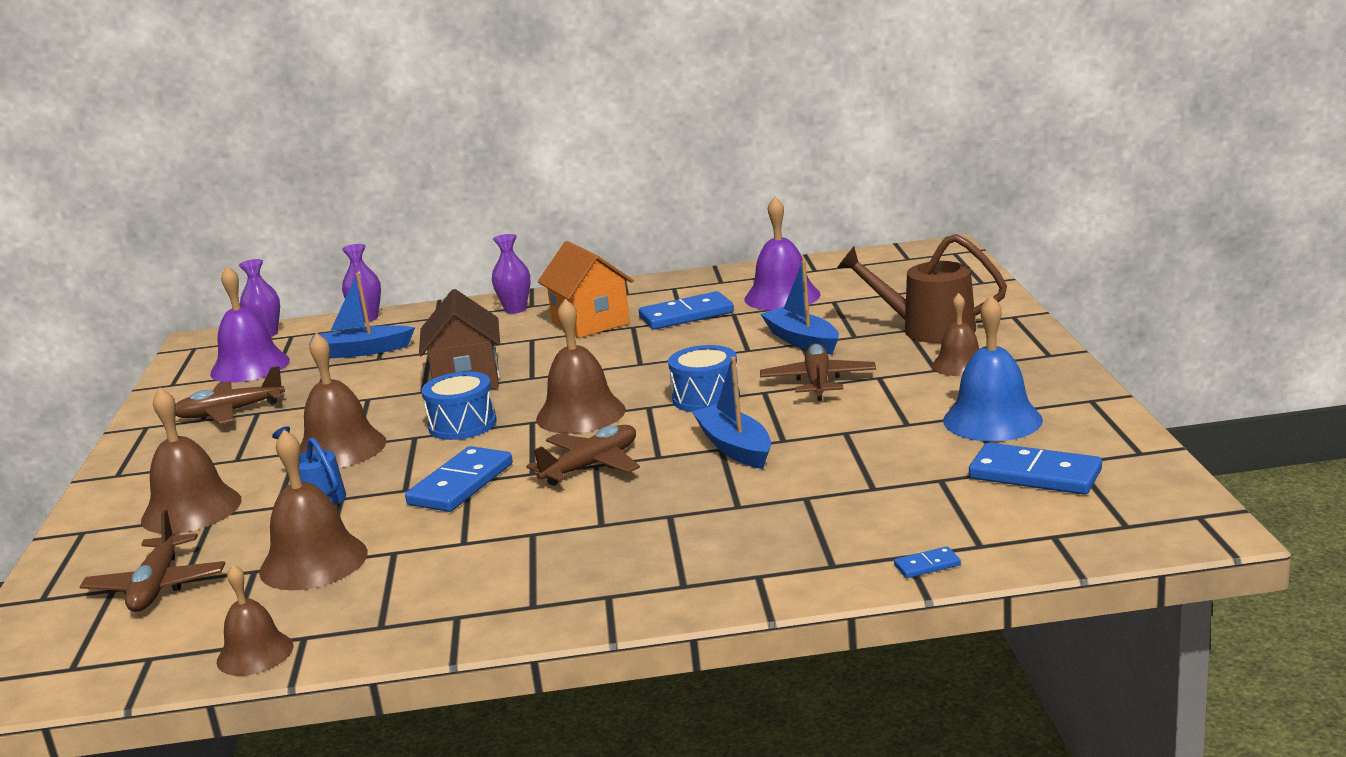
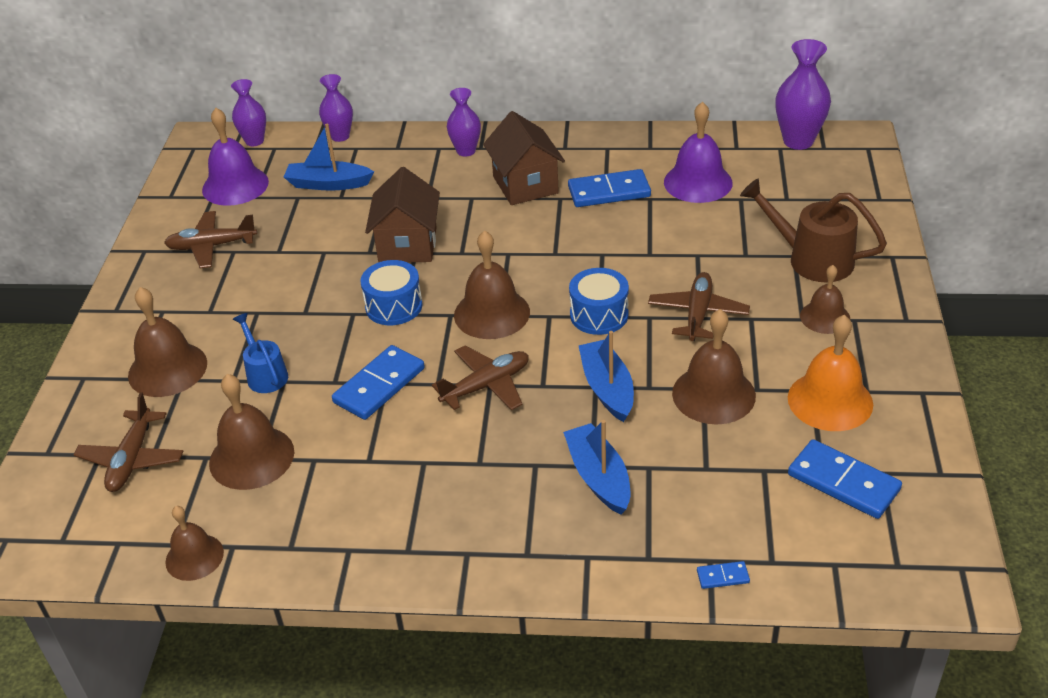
camera: 10 degrees right, 20 degrees up
brown bell [300,333,386,468] -> brown bell moved to [672,309,756,424]
orange house [538,241,634,338] -> brown house [483,111,565,205]
blue boat [761,260,839,355] -> blue boat moved to [563,420,631,515]
blue bell [943,295,1043,442] -> orange bell [788,315,873,431]
none -> purple vase [775,39,831,150]

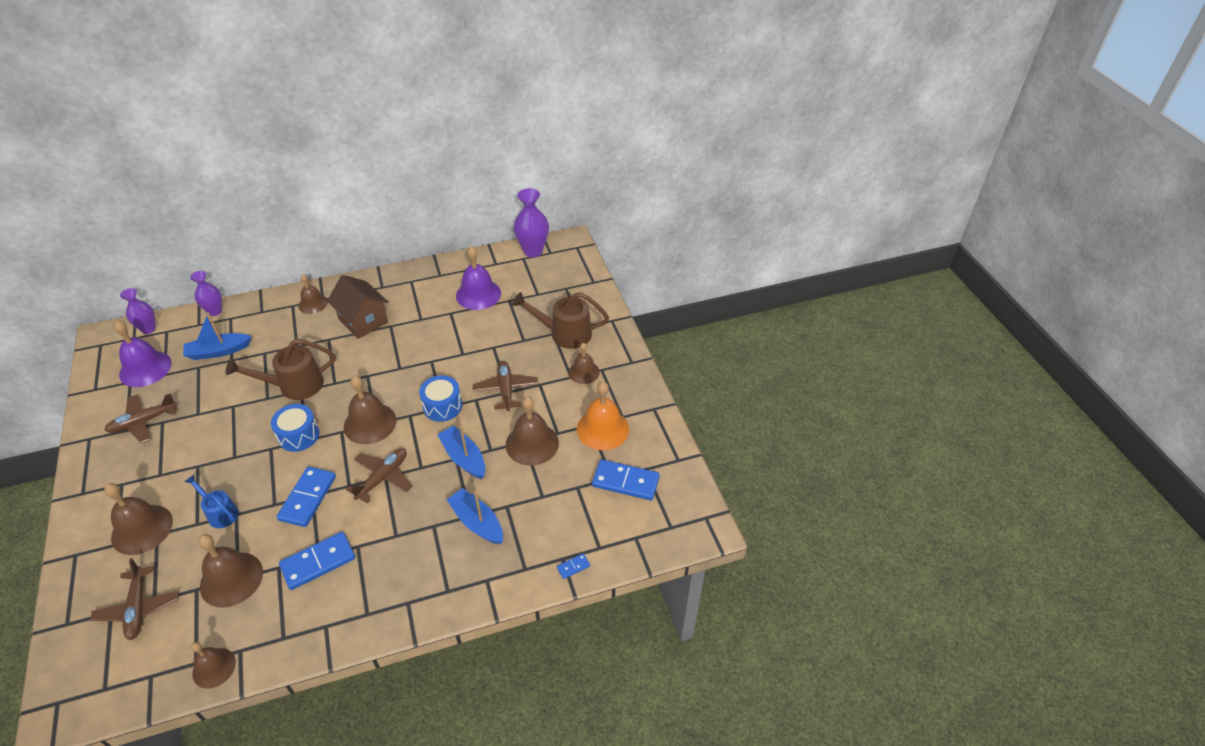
camera: 25 degrees left, 5 degrees up
brown house [365,167,440,263] -> brown watering can [226,339,336,400]
purple vase [447,88,481,157] -> brown bell [298,274,328,314]
blue domino [568,169,651,207] -> blue domino moved to [279,532,355,590]

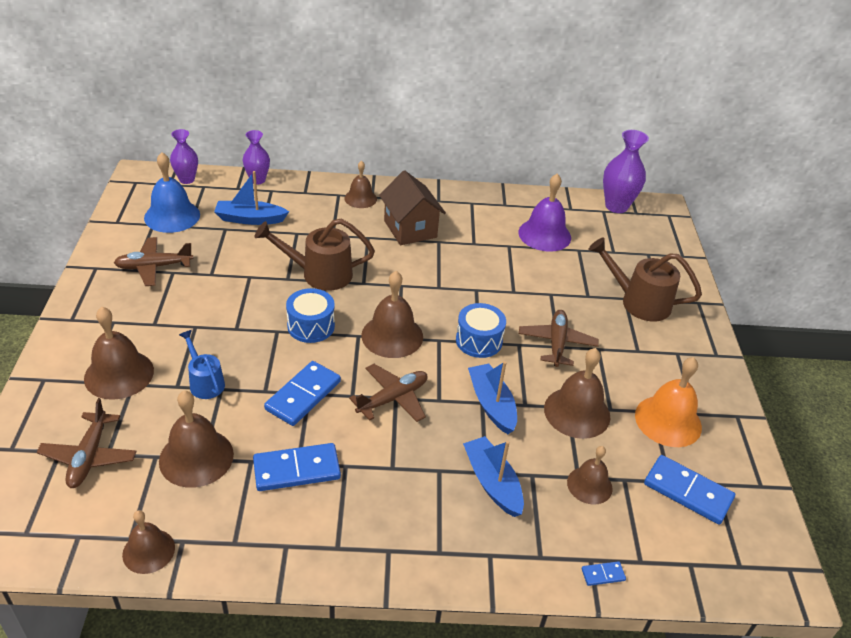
camera: 15 degrees right, 5 degrees down
purple bell [114,320,172,387] -> blue bell [144,152,200,233]
brown bell [569,343,600,384] -> brown bell moved to [567,446,613,505]

